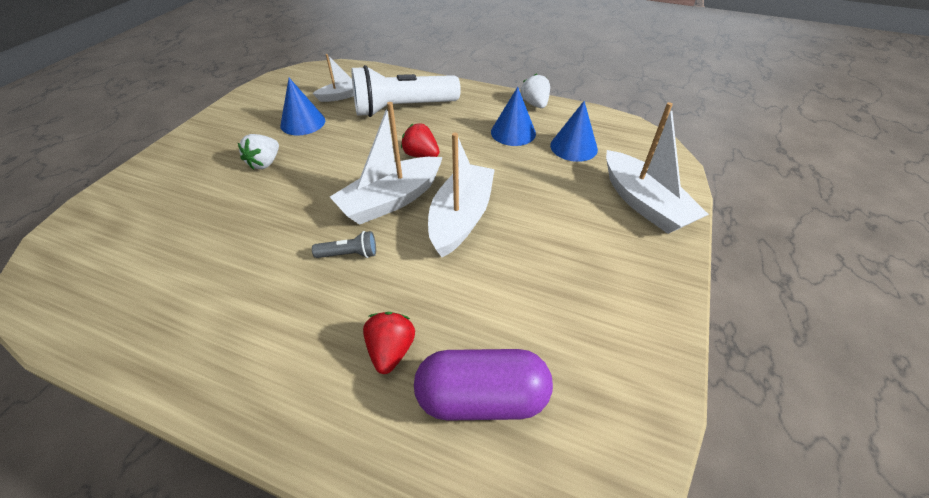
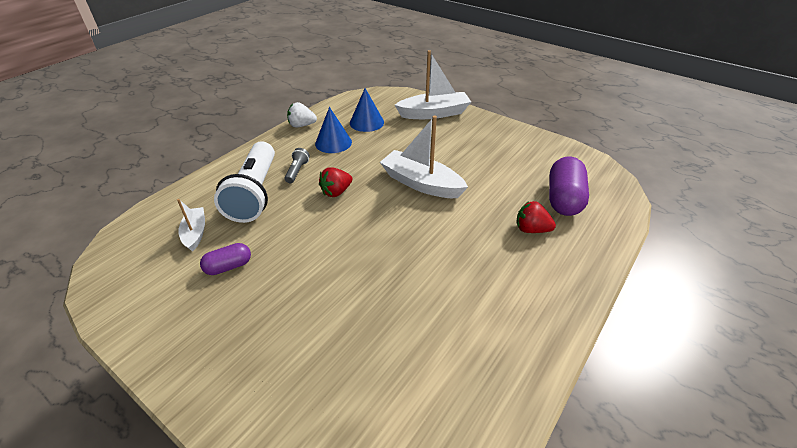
camera: 75 degrees left, 5 degrees down
white strawberry [238,134,279,170] -> none
blue cone [280,78,325,135] -> purple capsule [200,243,251,275]
grey flashlight [312,231,376,258] -> grey flashlight moved to [285,148,310,183]
white boat [330,102,443,225] -> none

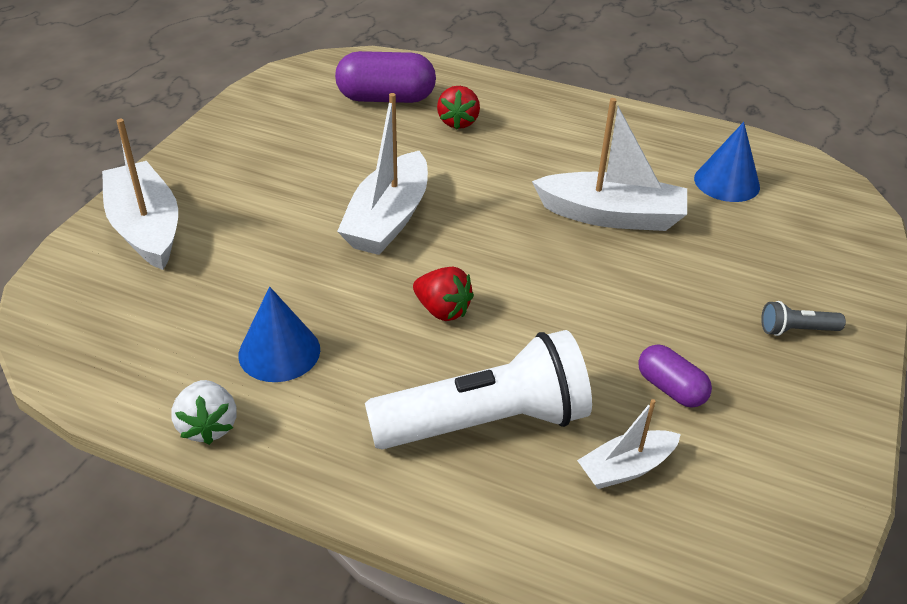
camera: 105 degrees left, 0 degrees up
grey flashlight [285,148,310,183] -> grey flashlight moved to [761,301,846,336]
blue cone [350,88,384,132] -> blue cone moved to [694,122,760,202]
none -> white boat [532,98,687,231]

